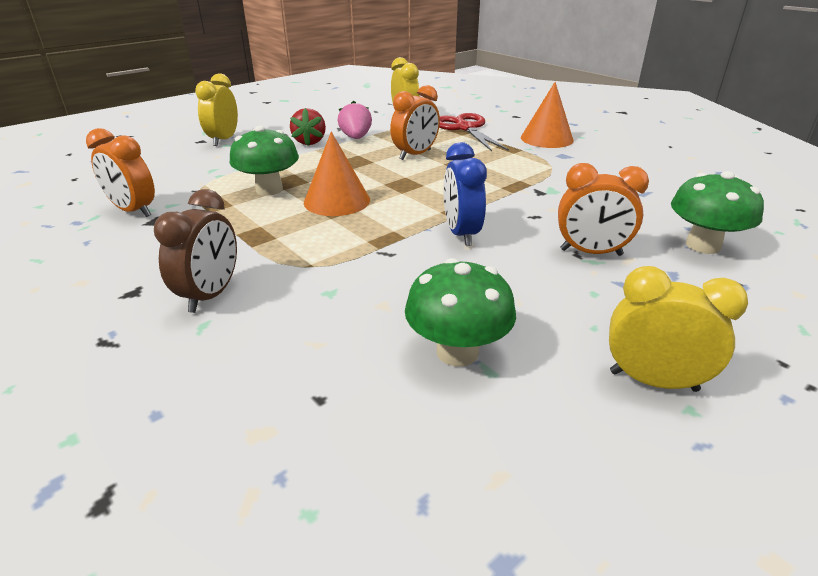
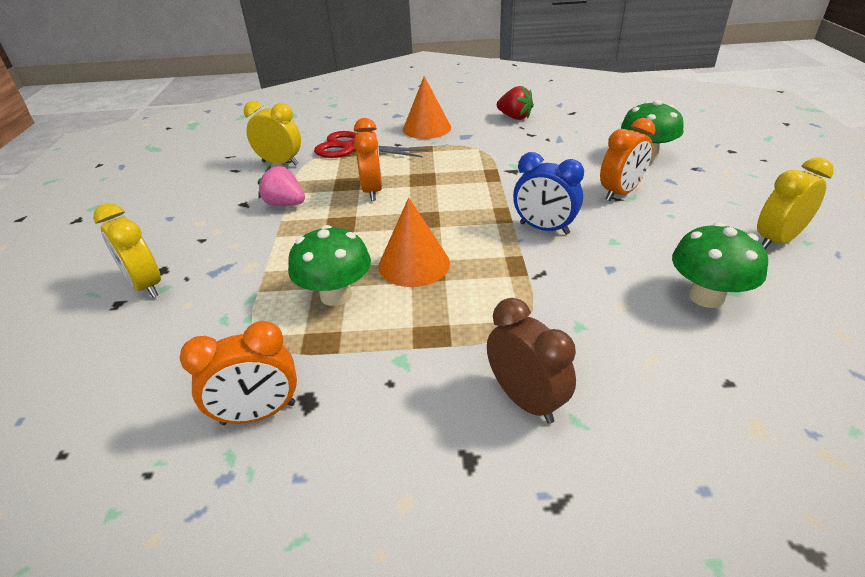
camera: 50 degrees left, 5 degrees up
red strawberry [290,108,326,146] -> red strawberry moved to [497,86,534,120]

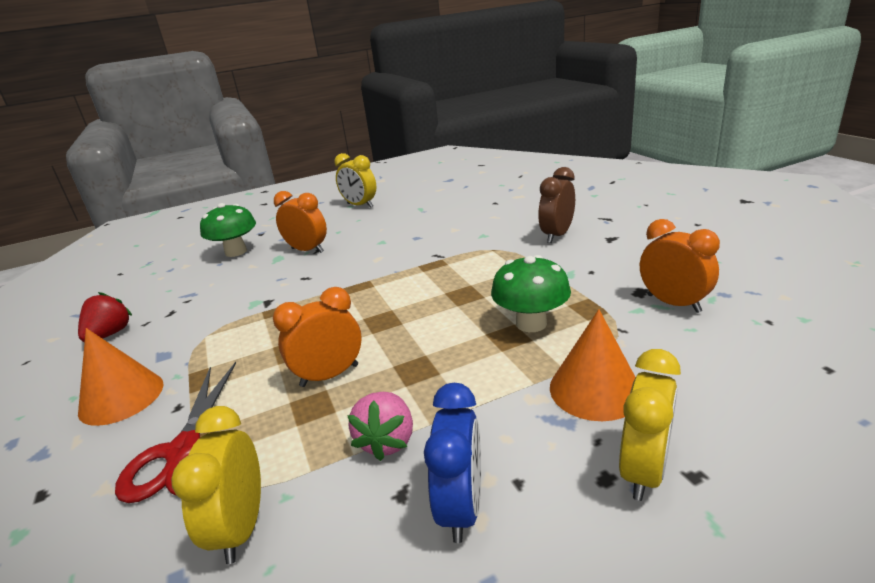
camera: 110 degrees left, 10 degrees down
orange cone [379,197,450,287] -> orange cone moved to [550,309,636,421]
blue clock [513,152,584,235] -> blue clock moved to [424,383,481,543]
green mushroom [672,222,768,308] -> none

